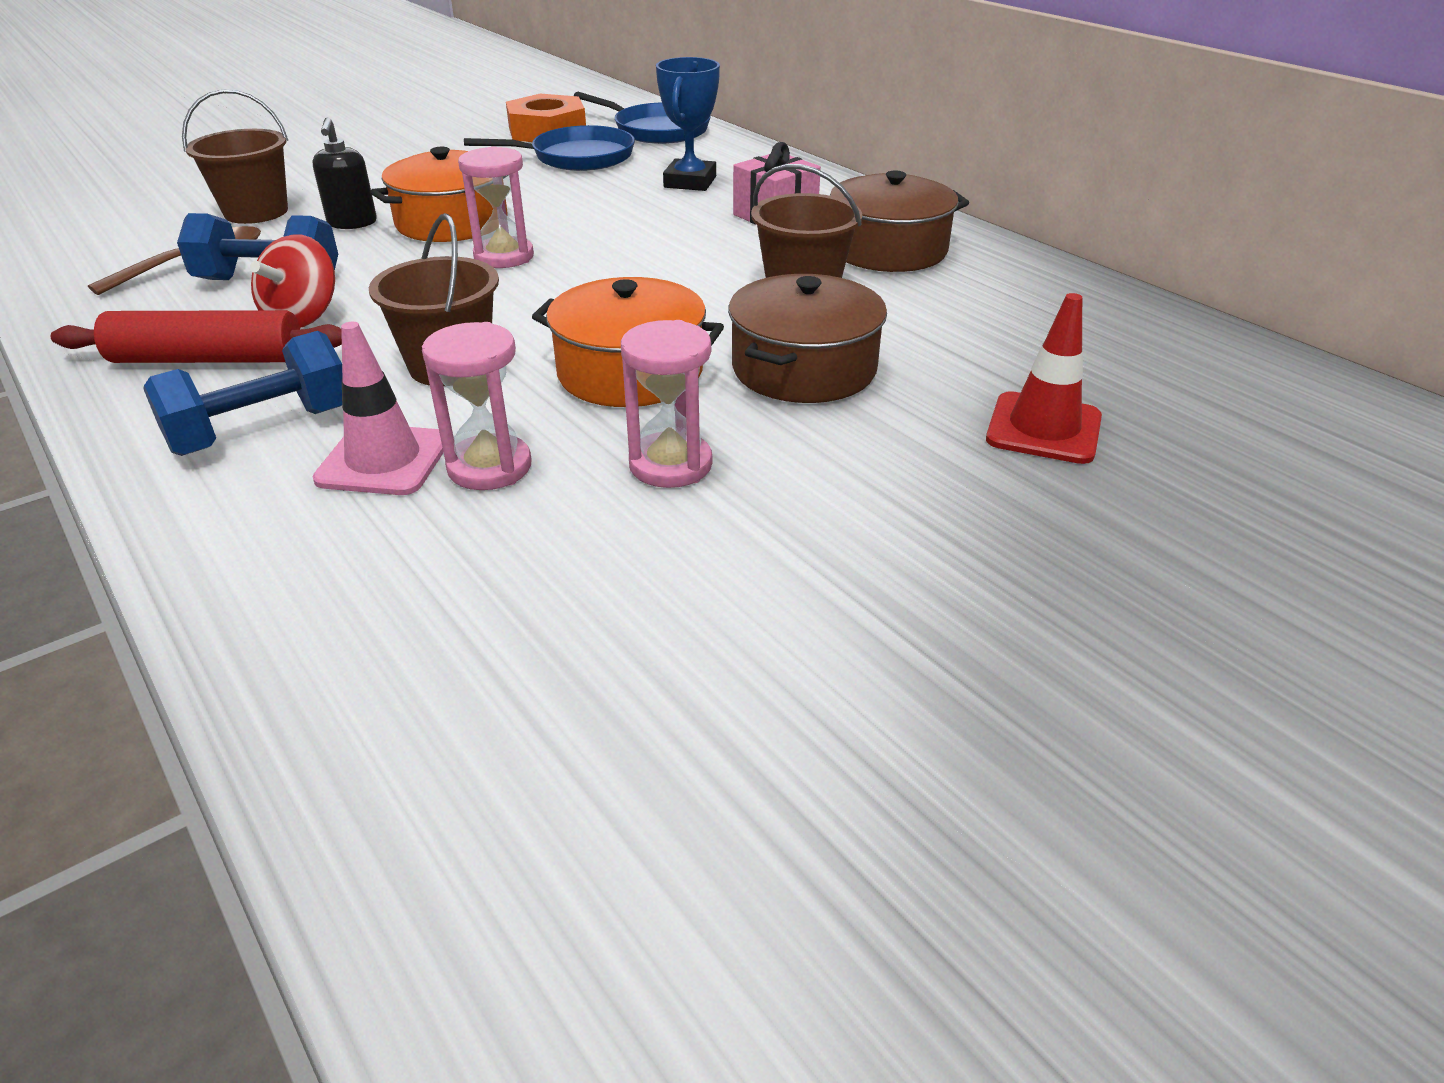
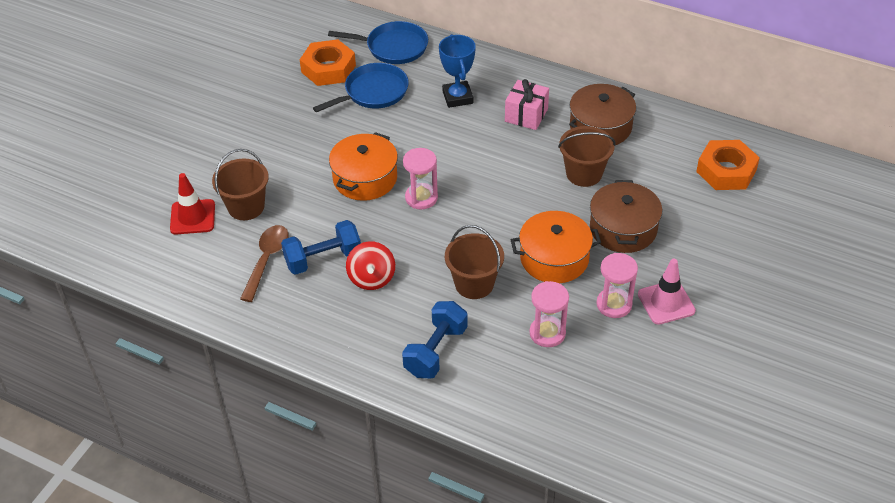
camera: 25 degrees left, 10 degrees up
red rolling pin [51,310,342,363] -> none
pink traffic cone [312,322,444,495] -> pink traffic cone moved to [638,259,696,325]
black soap dispenser [313,117,377,229] -> none
red traffic cone [986,293,1102,464] -> red traffic cone moved to [170,173,215,234]
none -> orange nut [696,140,760,190]

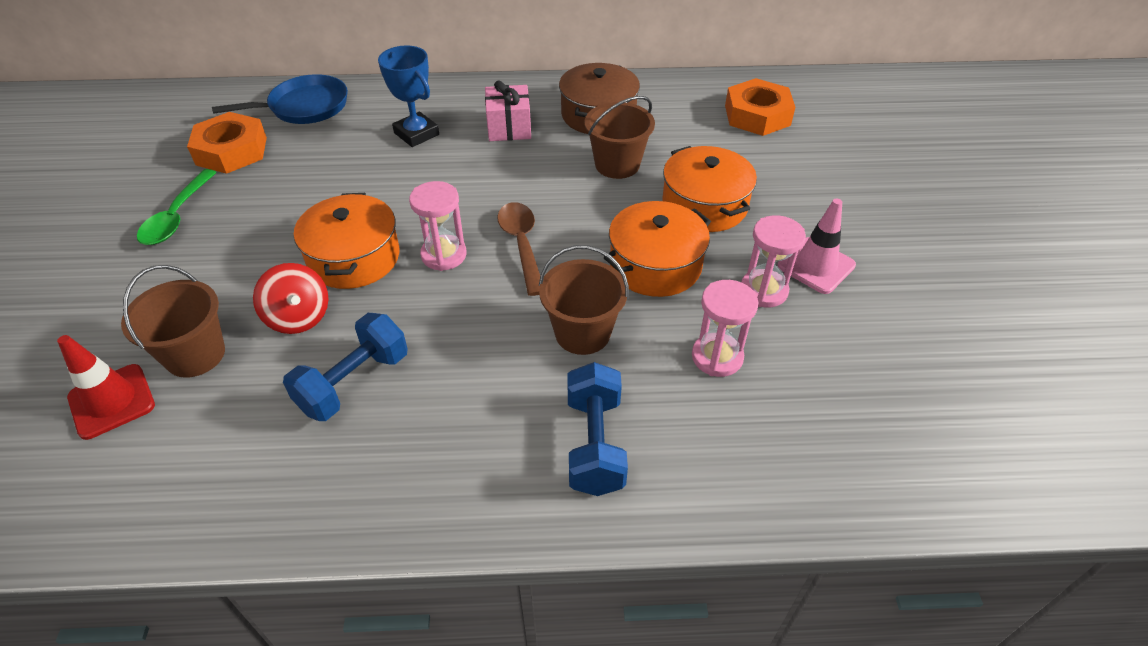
camera: 30 degrees left, 0 degrees up
brown spoon [240,225,289,302] -> brown spoon moved to [497,202,540,296]
blue pan [313,63,409,112] -> none
red spinning top [346,241,395,290] -> red spinning top moved to [253,263,329,334]
brown pot [590,180,662,253] -> orange pot [662,146,757,232]
none -> green spoon [137,169,217,245]

